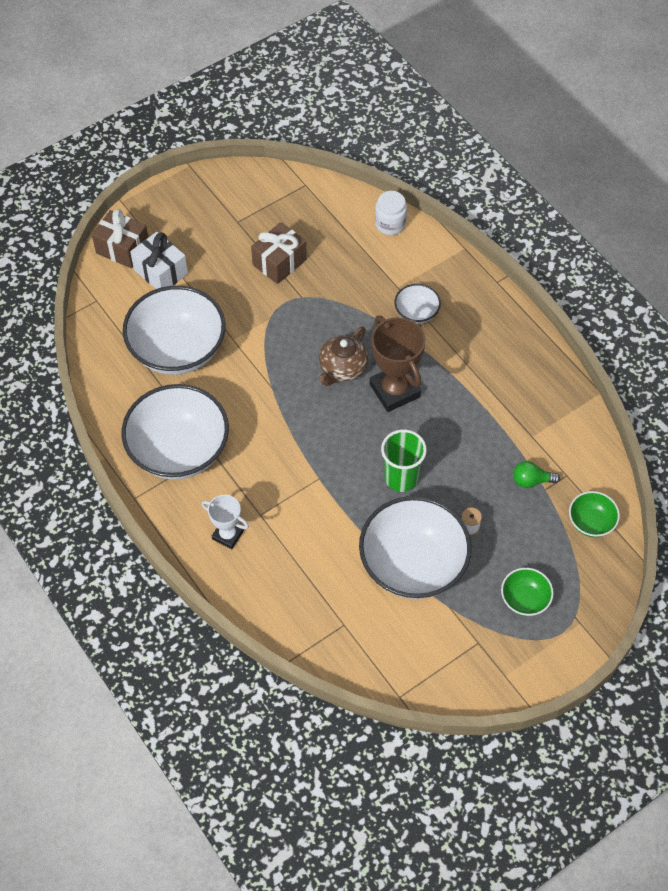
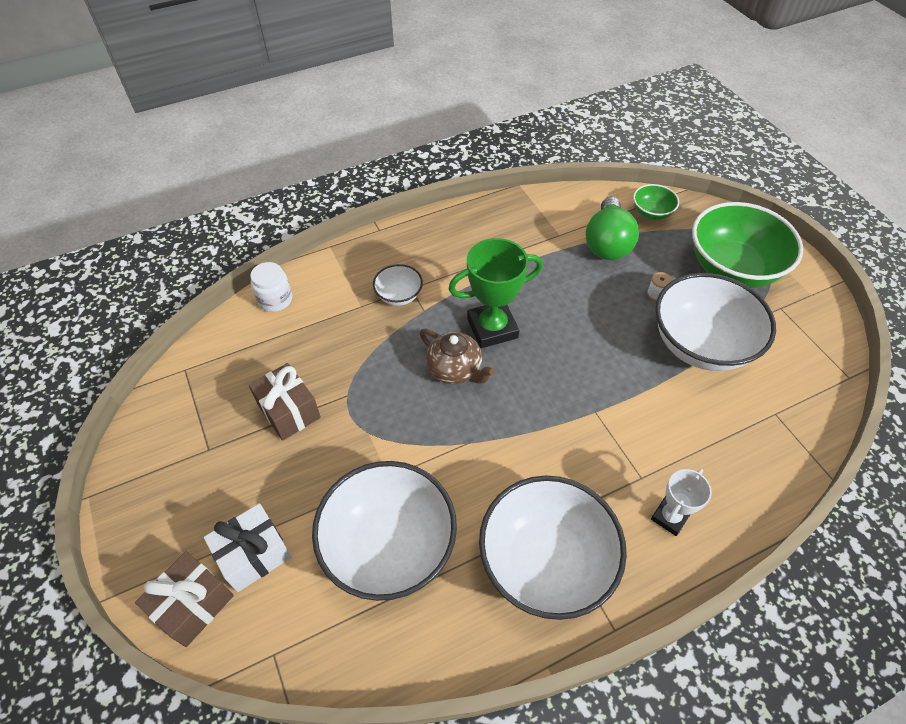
camera: 80 degrees left, 5 degrees down
brown trophy [370,316,425,412] -> green trophy [449,238,543,348]
green cup [381,429,427,492] -> none
green bowl [501,568,554,616] -> green bowl [692,202,803,288], size x2.15
green light bulb [513,461,560,488] -> green light bulb [586,197,639,260], size x2.00

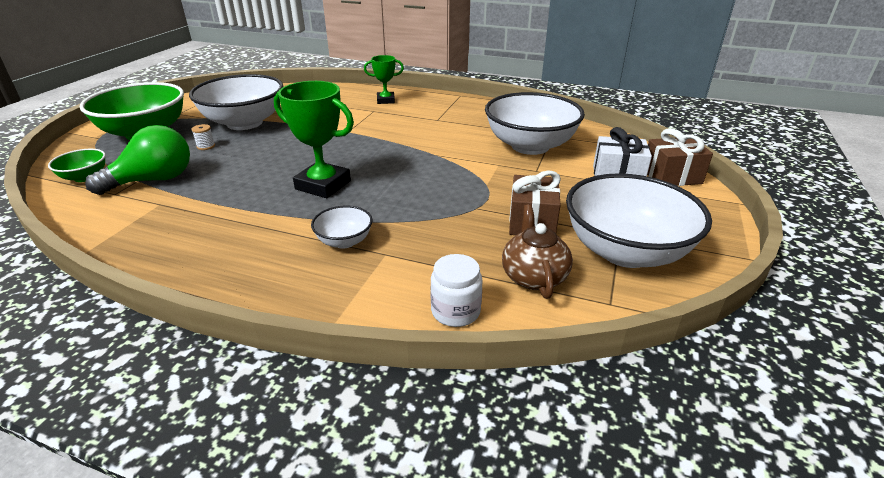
camera: 135 degrees left, 20 degrees down
brown teapot [419,329,495,384] -> brown teapot moved to [502,204,573,299]
white bowl [479,476,627,620] -> white bowl moved to [566,173,712,268]
white trophy [651,468,712,536] -> green trophy [364,55,404,104]

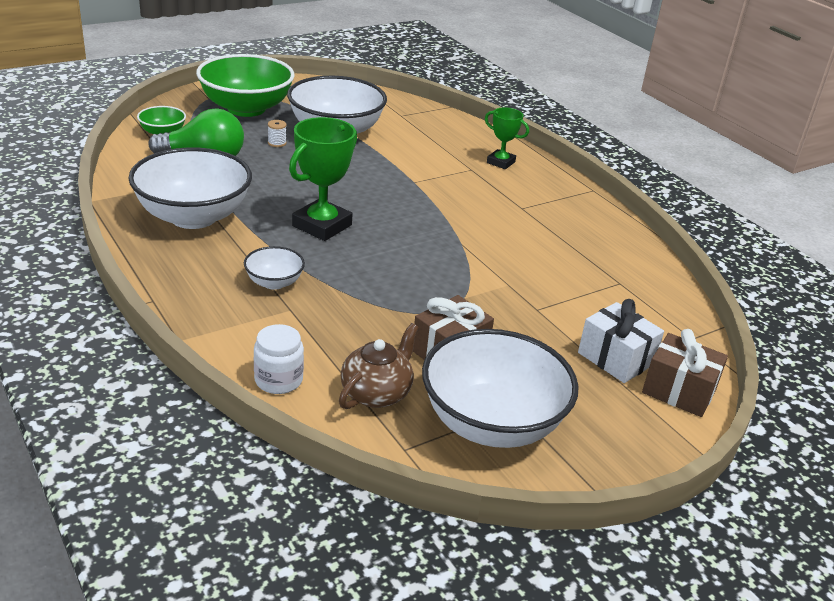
camera: 35 degrees right, 0 degrees up
green trophy [274,81,354,198] -> green trophy turned 60 degrees clockwise [289,117,357,241]
white bowl [485,92,585,155] -> white bowl moved to [128,147,252,229]

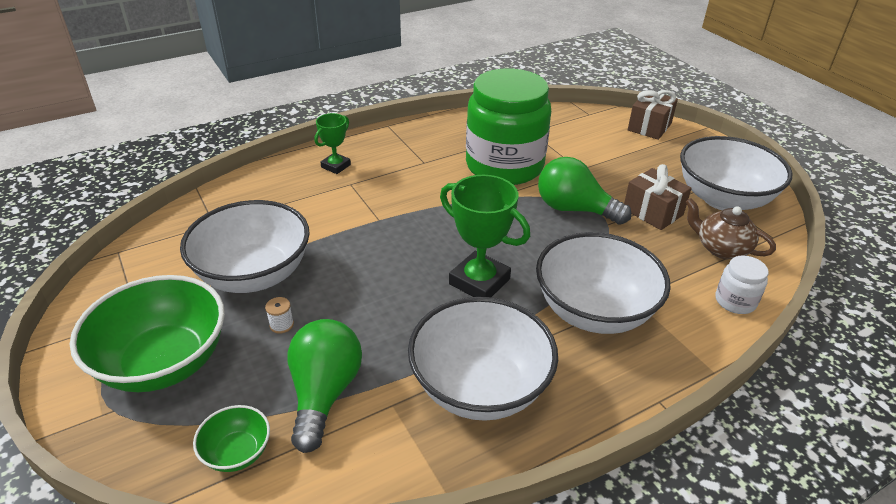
camera: 85 degrees left, 5 degrees up
white bowl [244,246,305,290] -> white bowl [536,232,671,334], size x2.15
white gift [578,299,664,383] -> none
none -> green jar [466,69,551,185]
none -> green light bulb [538,157,632,225]

